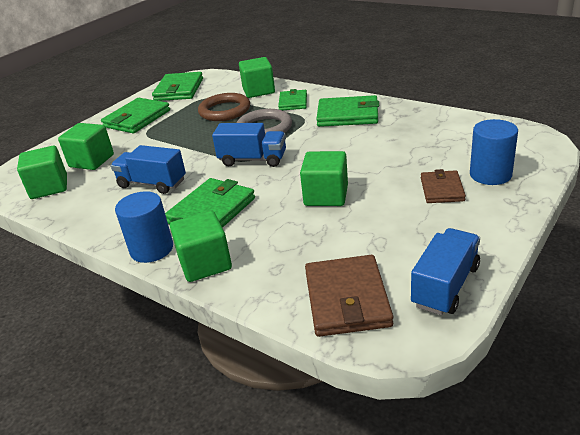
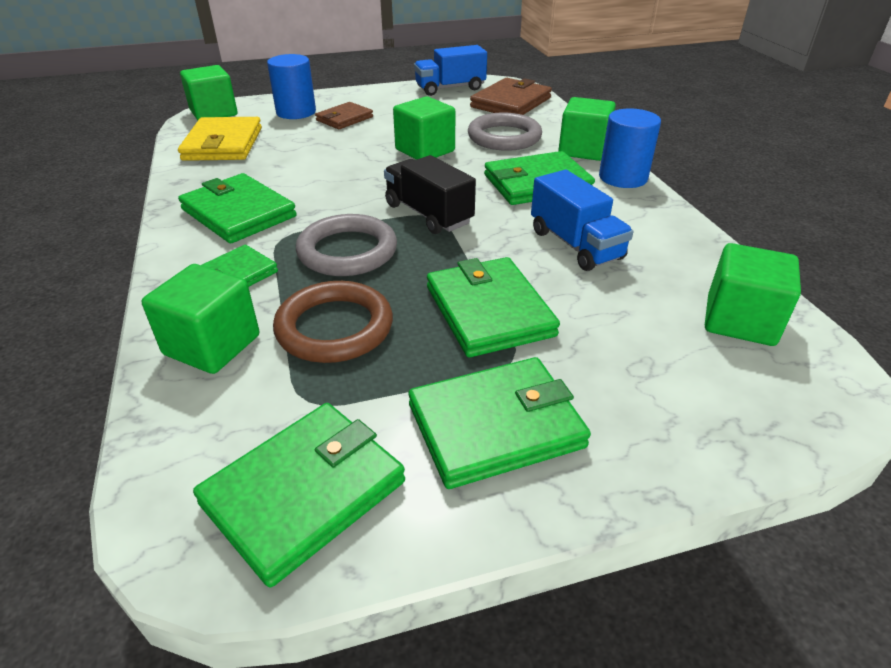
camera: 145 degrees left, 5 degrees up
green cube [58,123,114,170] -> green cube moved to [180,65,237,120]
blue truck [212,123,286,167] -> black truck [384,155,476,234]
none -> yellow wallet [178,117,262,161]
none -> green wallet [427,257,560,357]
none -> grey ring [468,113,542,151]

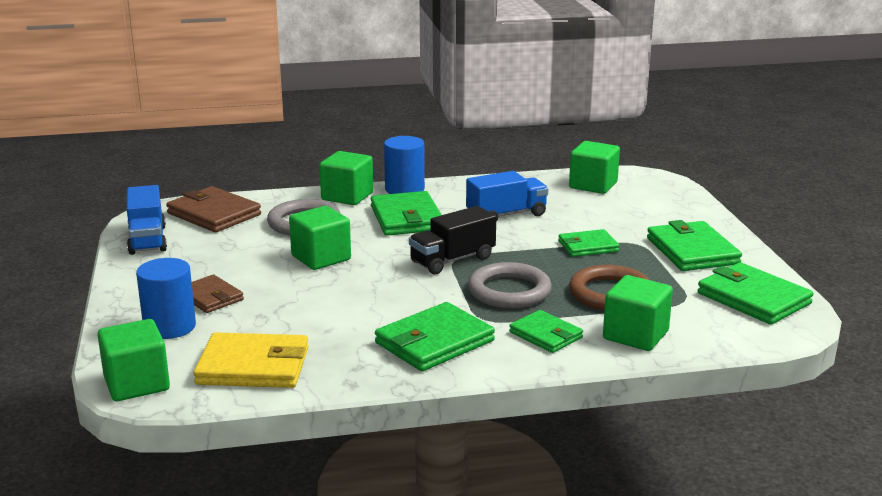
camera: 85 degrees left, 15 degrees down
green wallet [427,257,560,357] -> green wallet [558,229,619,257], size x0.62

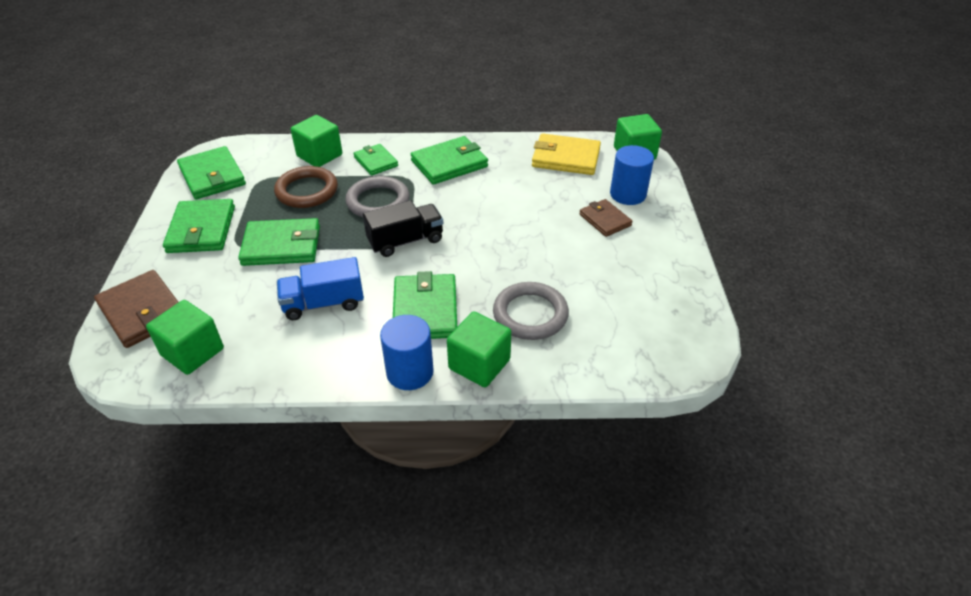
camera: 170 degrees left, 20 degrees up
blue truck [127,185,167,255] -> none
brown wallet [166,186,261,232] -> brown wallet moved to [94,270,179,348]
green cube [289,206,351,270] -> none
green wallet [558,229,619,257] -> green wallet [238,218,320,266], size x1.61

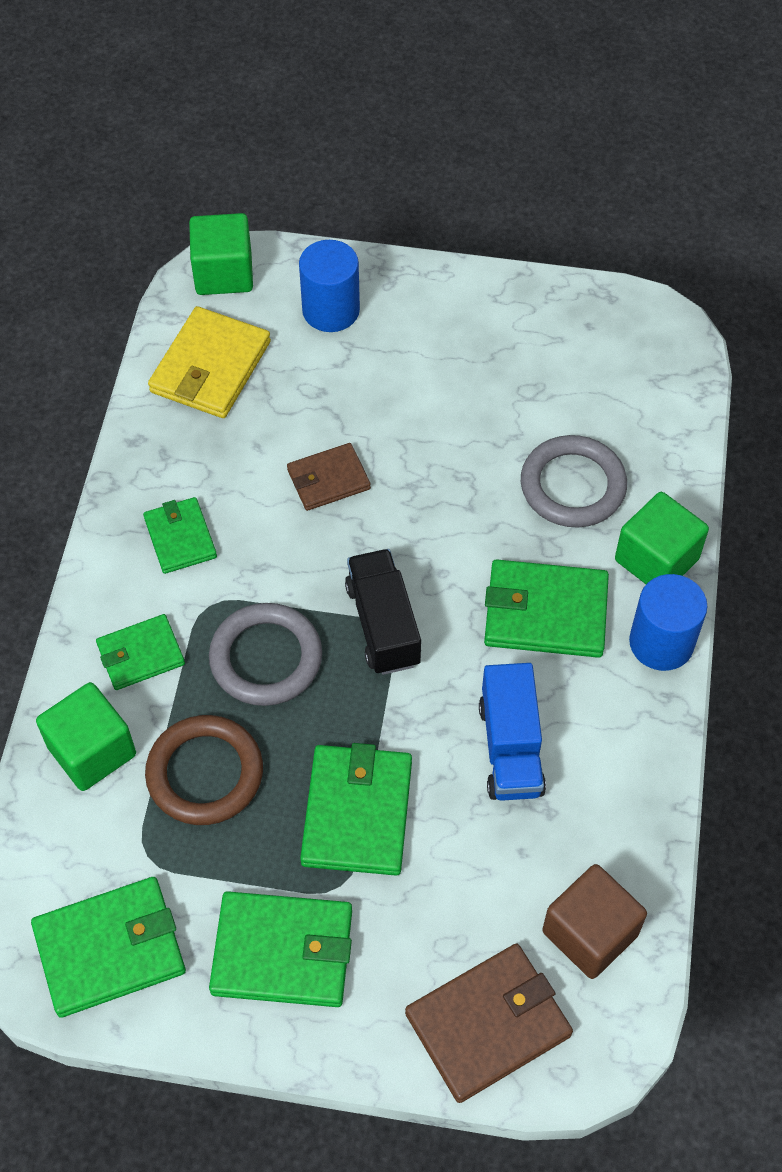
camera: 80 degrees left, 15 degrees up
green cube [146,300,224,375] -> brown cube [542,864,647,979]
green wallet [411,136,488,185] -> green wallet [143,497,217,574], size x0.62
brown wallet [579,199,633,237] -> brown wallet moved to [287,443,371,511]

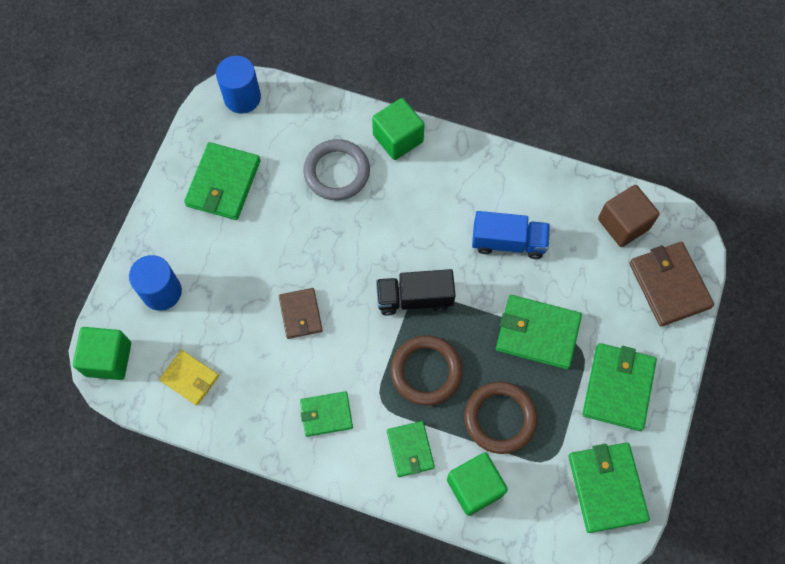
camera: 80 degrees left, 10 degrees up
yellow wallet [148,306,271,418] -> yellow wallet [159,350,219,405], size x0.62
grey ring [209,603,322,706] -> brown ring [391,335,463,406]
green wallet [484,559,609,658] -> green wallet moved to [184,142,260,220]
blue cylinder [629,574,708,671] -> blue cylinder moved to [216,56,261,114]

